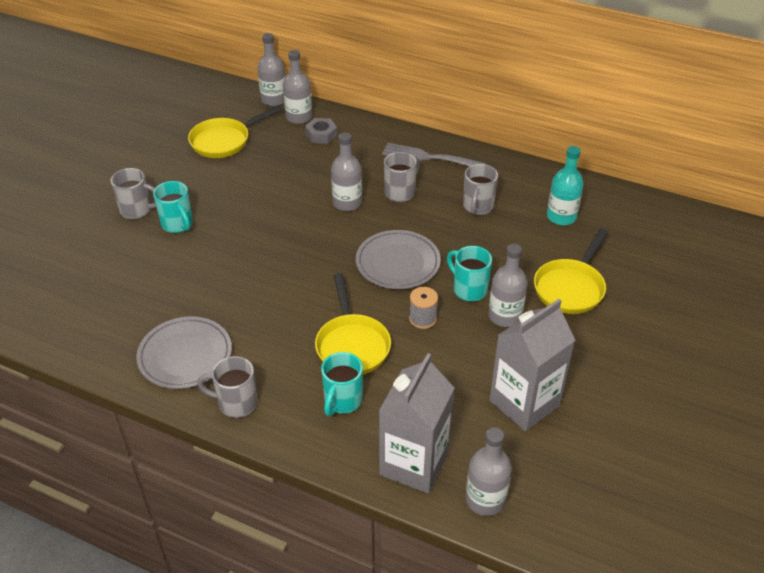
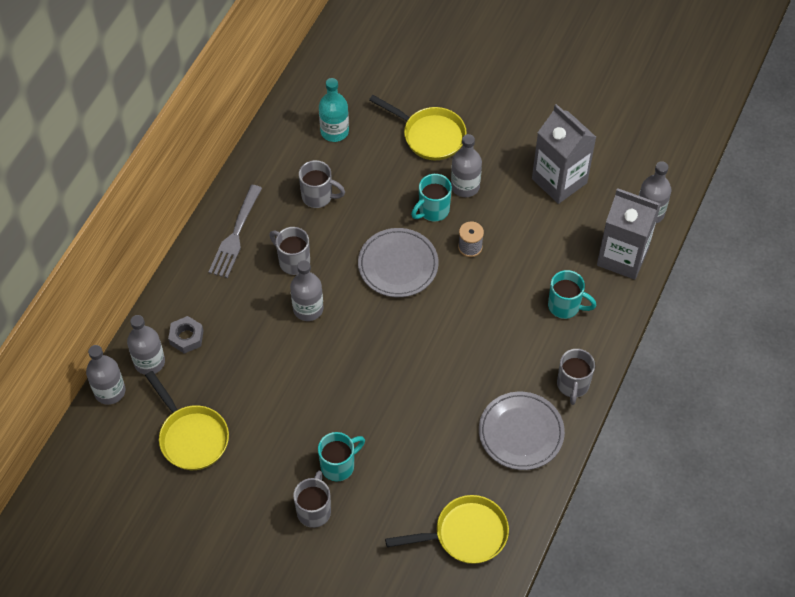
camera: 90 degrees left, 15 degrees up
yellow pan [315,273,391,374] -> yellow pan moved to [385,495,509,564]

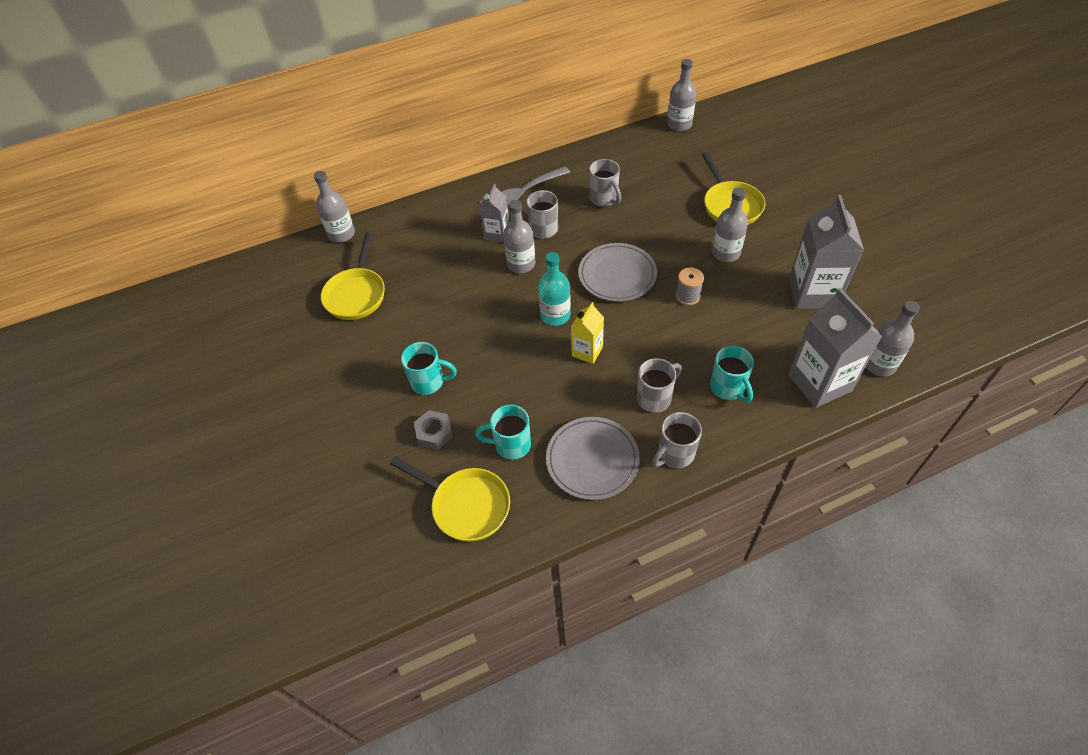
camera: 45 degrees right, 5 degrees down
grey bottle [127,315,165,375] -> grey bottle moved to [667,59,697,131]
grey nut [168,316,204,354] -> grey nut moved to [414,410,453,450]
grey mug [293,471,331,528] -> grey mug moved to [637,358,682,413]
turquoise bottle [319,78,349,142] -> turquoise bottle moved to [538,252,571,326]
turquoise mug [411,174,452,222] -> turquoise mug moved to [475,404,531,460]
none -> grey carton [480,184,509,242]
none -> yellow carton [571,302,604,364]

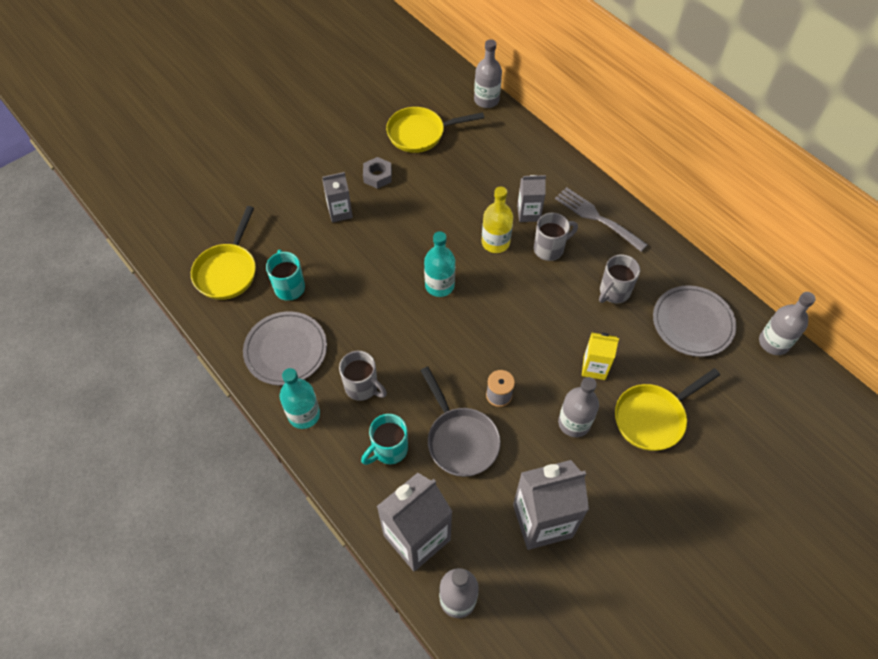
camera: 70 degrees right, 5 degrees up
turquoise mug [401,342,457,395] -> grey carton [322,172,353,223]
grey nut [414,410,453,450] -> grey nut moved to [363,157,392,189]
grey bottle [503,200,536,273] -> yellow bottle [481,187,513,253]
yellow carton [571,302,604,364] -> yellow carton moved to [582,333,619,380]
grey plate [578,243,657,302] -> grey plate moved to [653,285,736,357]
grey mug [652,412,702,468] -> turquoise bottle [280,368,320,429]
none -> grey pan [420,367,501,477]

